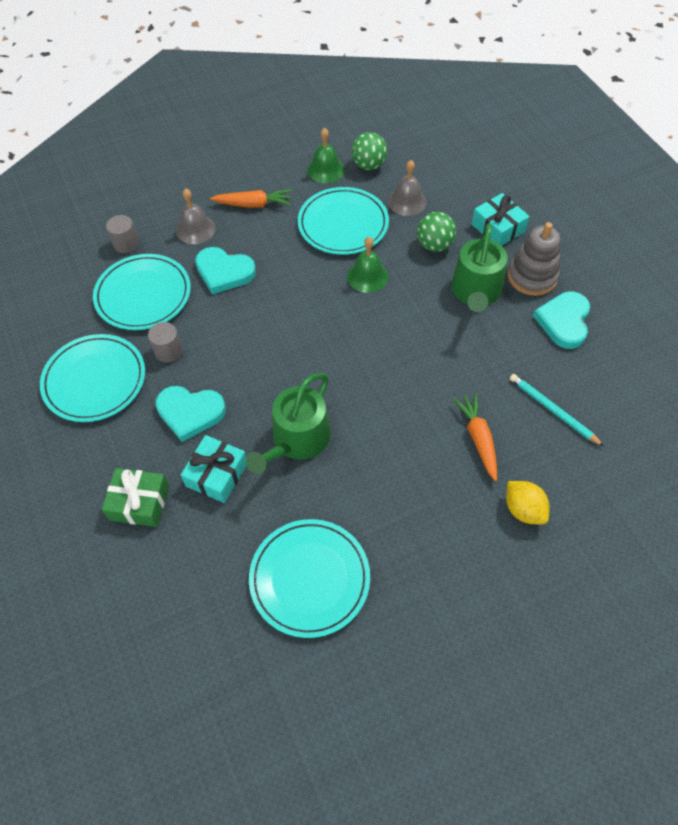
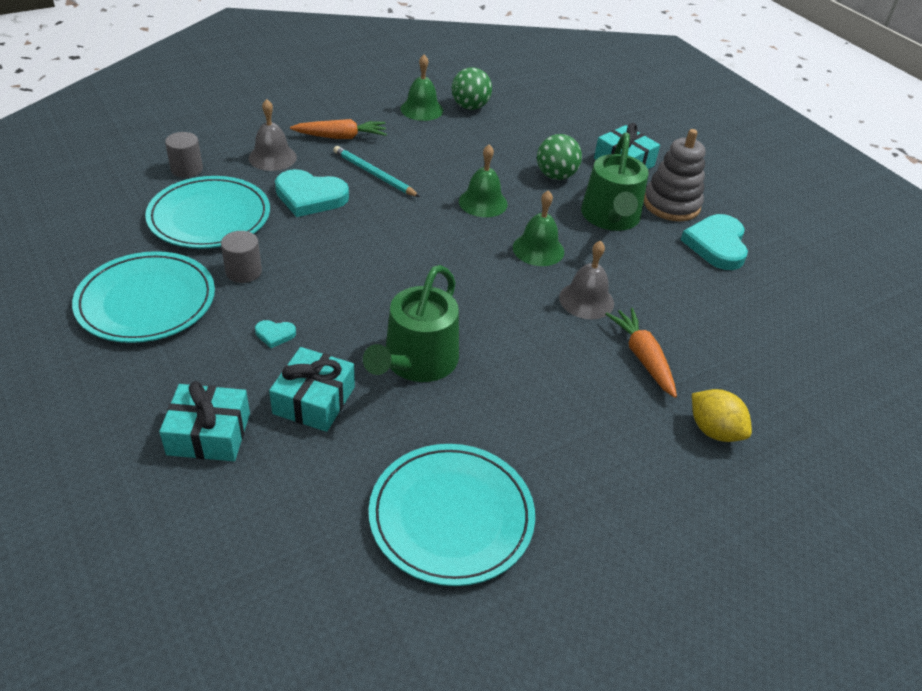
camera: 10 degrees left, 15 degrees down
green gift [102,468,169,527] -> turquoise gift [159,381,250,461]
turquoise heart [155,386,226,442] -> turquoise heart [255,320,296,348], size x0.45
turquoise plate [298,187,389,255] -> none
grey bell [388,160,427,216] -> grey bell moved to [559,241,614,319]
turquoise pencil [510,374,604,446] -> turquoise pencil moved to [333,146,420,197]
none -> green bell [513,190,564,266]

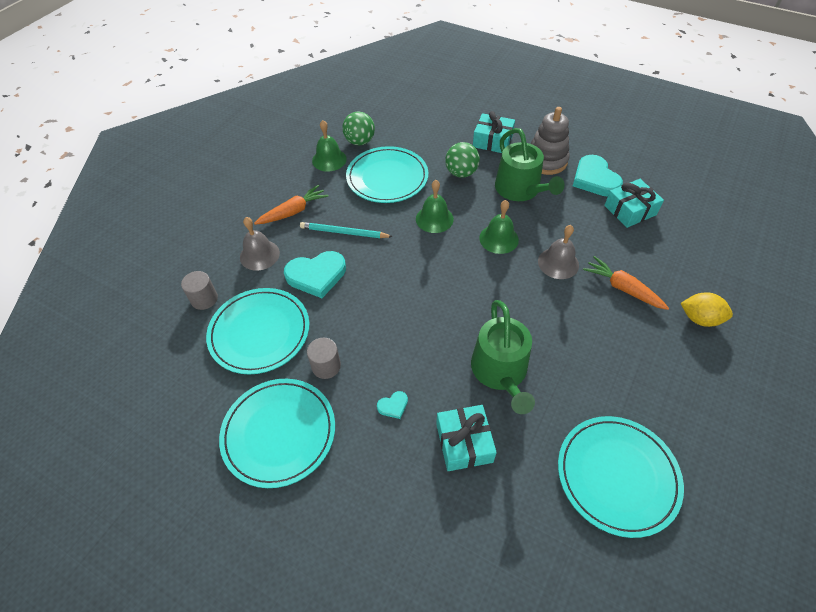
camera: 25 degrees left, 10 degrees up
turquoise gift [159,381,250,461] -> turquoise gift moved to [604,179,664,228]
none -> turquoise plate [346,146,428,203]

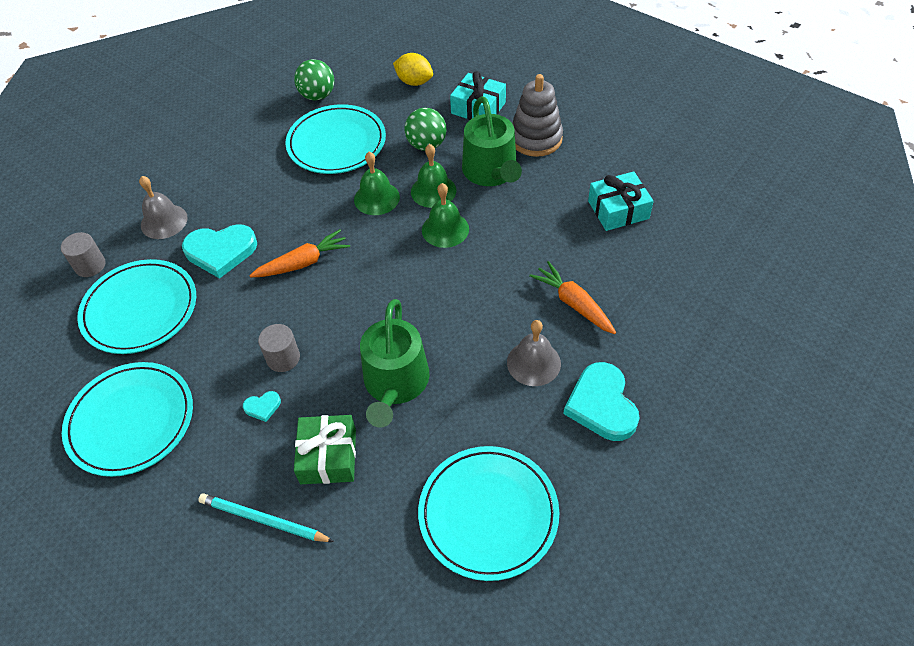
camera: 10 degrees right, 0 degrees up
orange carrot [254,185,329,225] -> orange carrot moved to [249,229,350,277]
turquoise pencil [300,222,393,238] -> turquoise pencil moved to [198,493,334,542]
grey cylinder [307,338,341,379] -> grey cylinder moved to [258,324,300,372]
green bell [312,120,347,172] -> green bell moved to [411,144,456,208]
turquoise gift [436,405,497,471] -> green gift [294,415,356,484]
grey bell [538,225,579,279] -> grey bell moved to [507,320,561,386]
turquoise heart [573,155,623,197] -> turquoise heart moved to [563,362,639,441]
yellow lemon [680,292,733,327] -> yellow lemon moved to [393,53,433,86]

